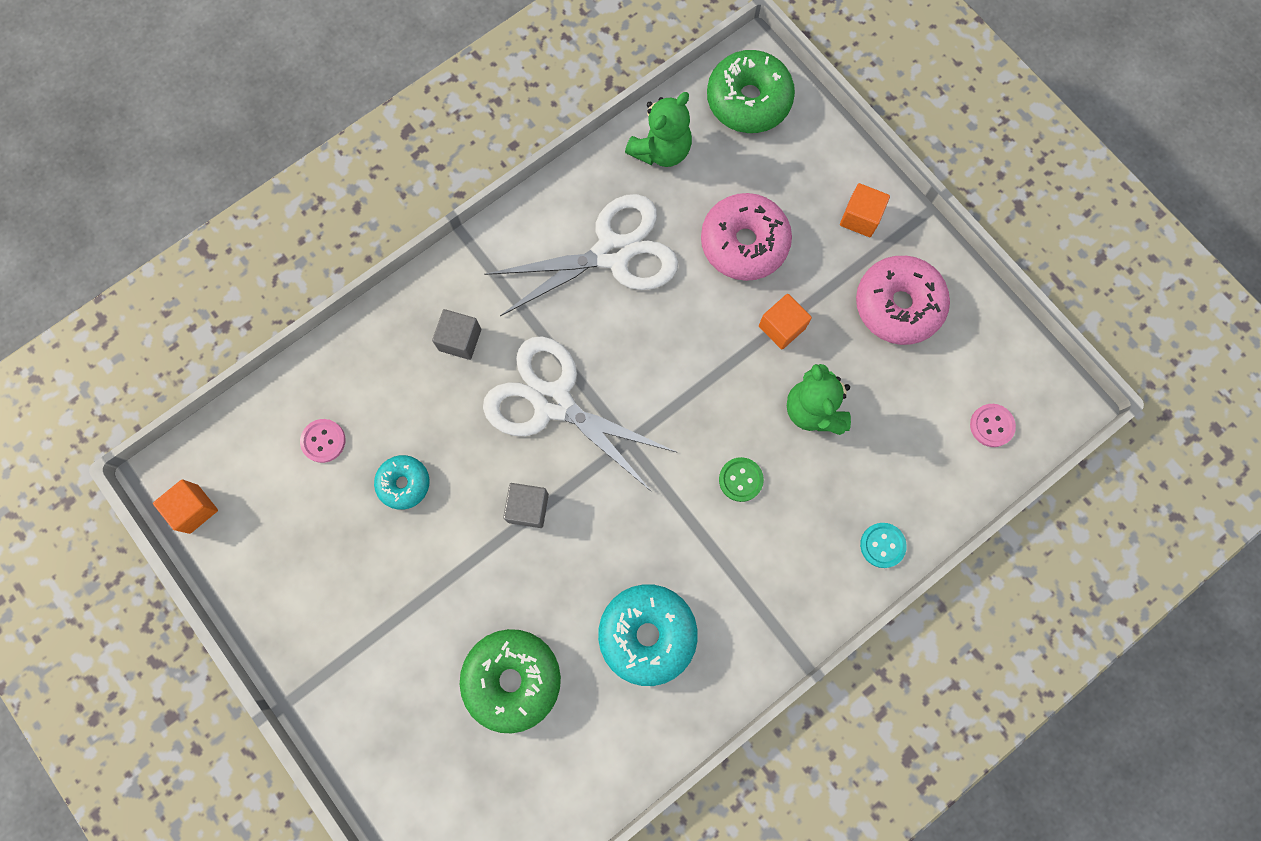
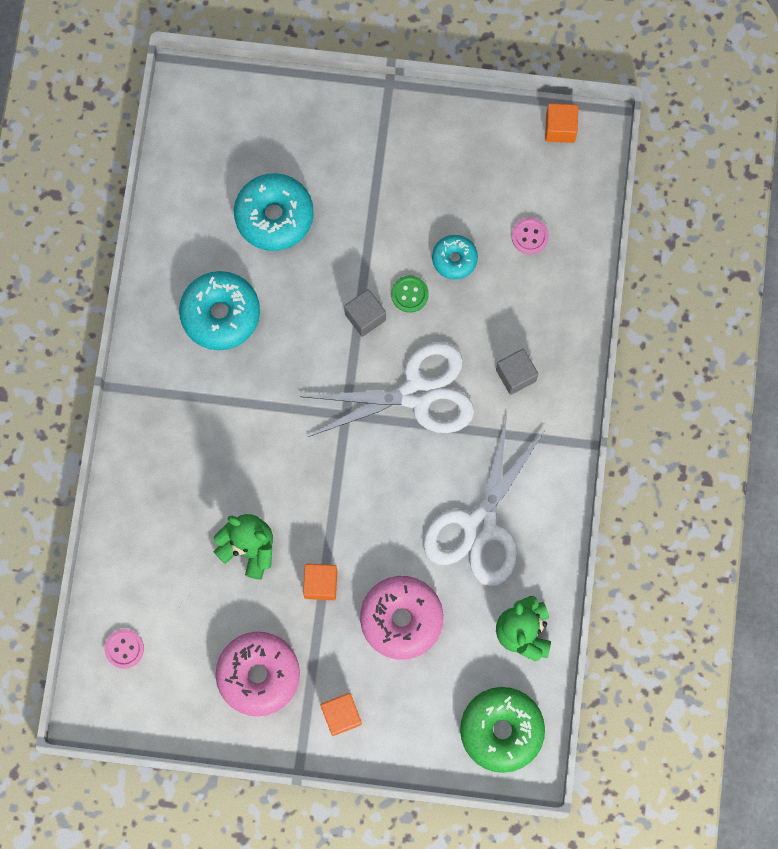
camera: 135 degrees right, 0 degrees up
green donut [460,629,561,733] -> turquoise donut [234,173,314,251]
green button [719,457,764,502] -> green button moved to [391,275,429,313]
turquoise button [860,523,907,568] -> none

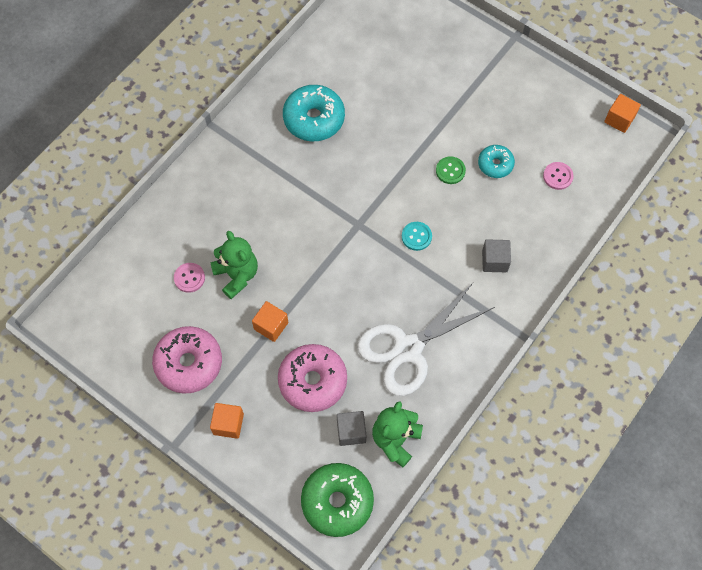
camera: 30 degrees right, 10 degrees down
pink button [104,629,144,669] -> pink button moved to [174,263,205,293]
turquoise donut [234,173,314,251] -> none
white scissors [300,342,474,437] -> turquoise button [402,222,432,251]
grey cube [344,289,386,337] -> grey cube moved to [337,411,366,446]

